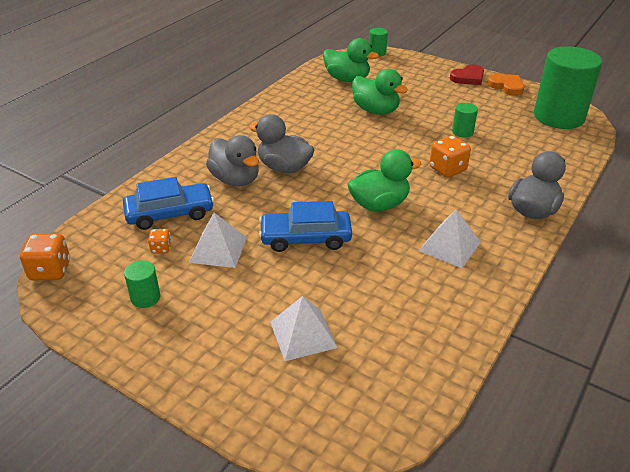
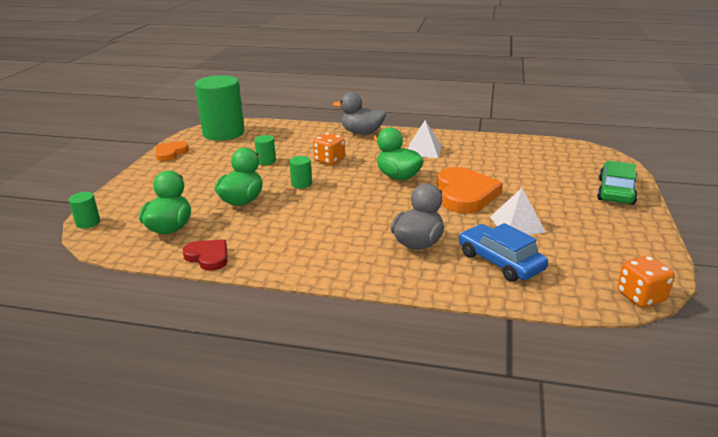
camera: 110 degrees left, 10 degrees down
green cylinder [124,260,160,308] -> green cylinder moved to [289,156,312,189]
orange dice [148,229,171,253] -> none
grey duck [249,114,315,173] -> none
blue car [259,201,352,252] -> orange heart [437,167,503,214]
white pyramid [270,296,338,361] -> none
red heart [450,65,484,85] -> red heart moved to [183,240,227,271]
none -> green car [597,161,638,205]

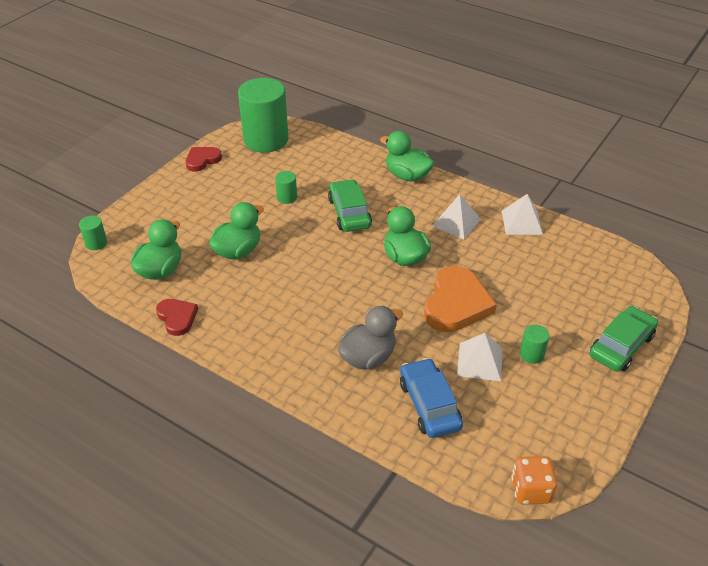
camera: 20 degrees right, 15 degrees up
orange heart [155,141,189,161] -> red heart [185,147,222,172]
green cylinder [289,156,312,189] -> green cylinder moved to [520,325,550,364]
orange dice [313,133,345,165] -> green car [328,179,372,232]
grey duck [333,92,386,135] -> green duck [380,131,434,181]
none -> white pyramid [502,194,543,235]

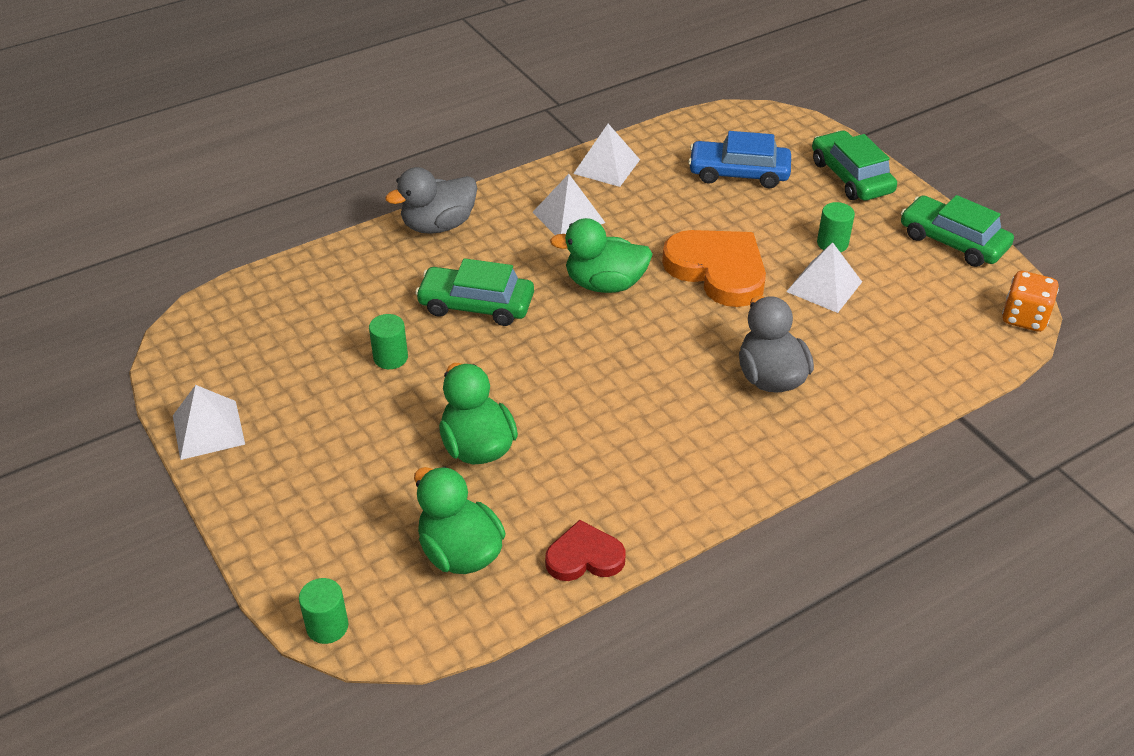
camera: 65 degrees left, 0 degrees up
red heart [185,147,222,172] -> white pyramid [173,385,245,460]
green cylinder [238,78,288,153] -> none
green duck [380,131,434,181] -> grey duck [385,167,477,234]
blue car [400,358,463,438] -> blue car moved to [688,131,791,189]
none -> green car [901,195,1014,267]

